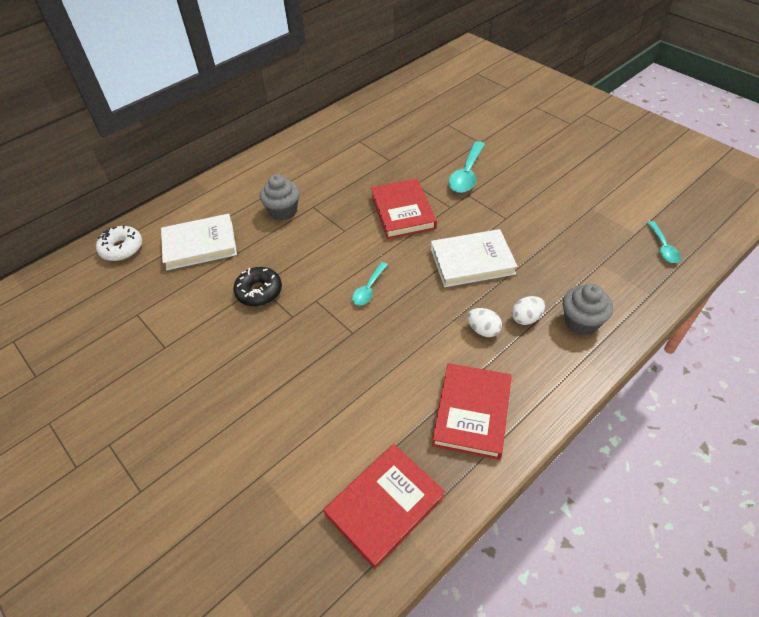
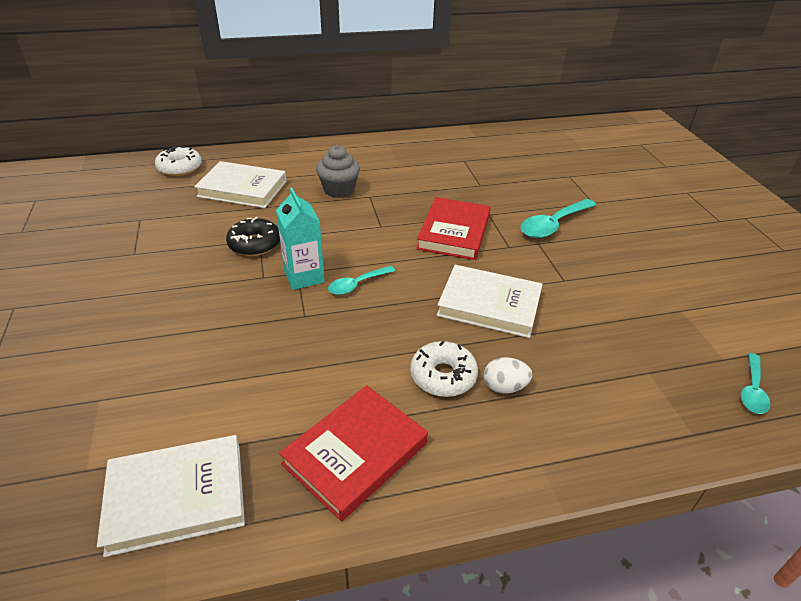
camera: 25 degrees right, 10 degrees down
red book [323,444,445,569] -> white book [97,435,245,557]
white egg [467,308,502,337] -> white donut [410,341,478,397]
grey cupcake [563,283,613,335] -> none
none -> turquoise carton [276,188,325,290]

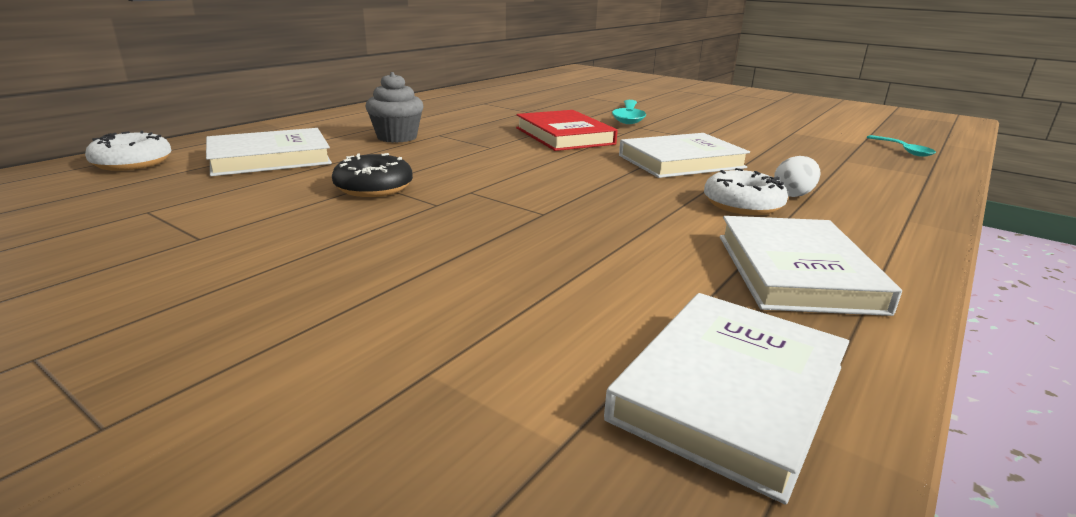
camera: 40 degrees left, 15 degrees down
turquoise carton [276,188,325,290] -> none
red book [279,385,428,521] -> white book [720,216,902,316]
turquoise spoon [328,265,395,295] -> none

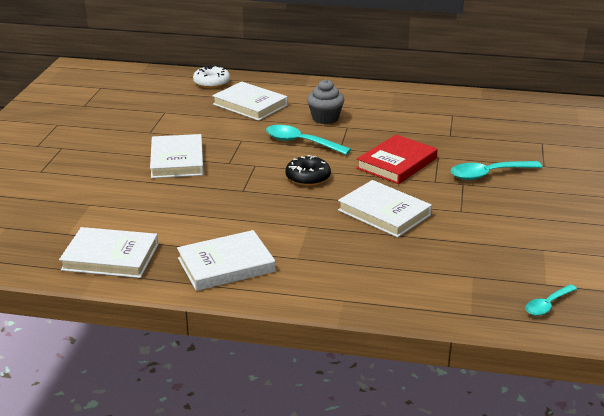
camera: 65 degrees right, 5 degrees up
black donut [332,153,413,197] -> black donut moved to [286,155,331,186]
white donut [704,168,788,215] -> none
white egg [774,156,821,197] -> none
none -> white book [150,134,204,178]
none -> turquoise spoon [266,125,351,155]

